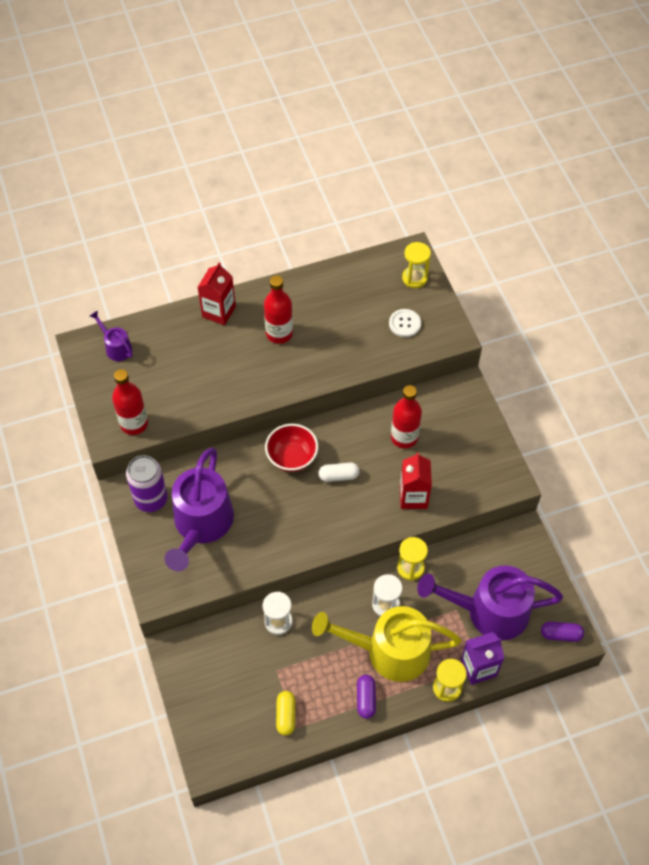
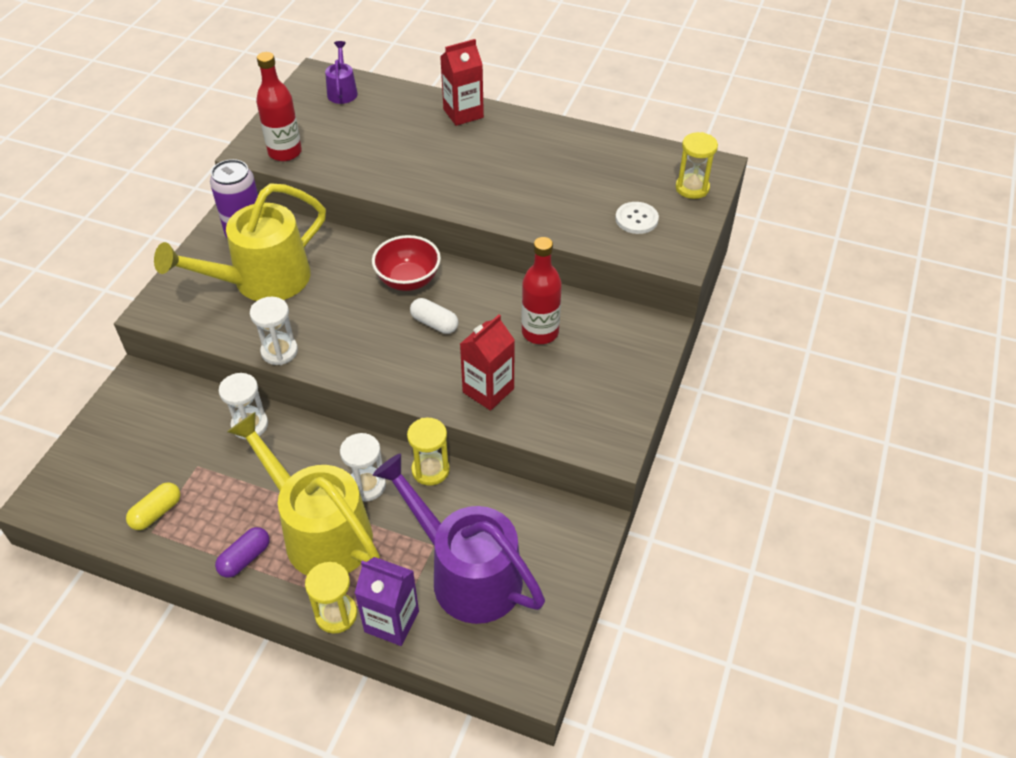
camera: 40 degrees right, 10 degrees down
purple watering can [165,448,234,571] -> yellow watering can [154,183,326,301]
red bottle [264,276,293,344] -> none
purple capsule [541,621,584,642] -> none
none -> white hourglass [250,297,298,365]

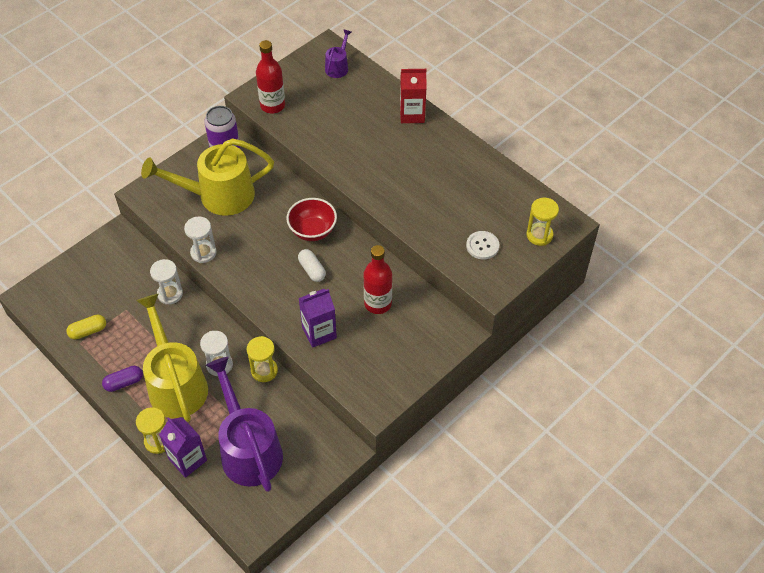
camera: 25 degrees right, 5 degrees up
red carton [460,315,515,411] -> purple carton [299,289,337,348]

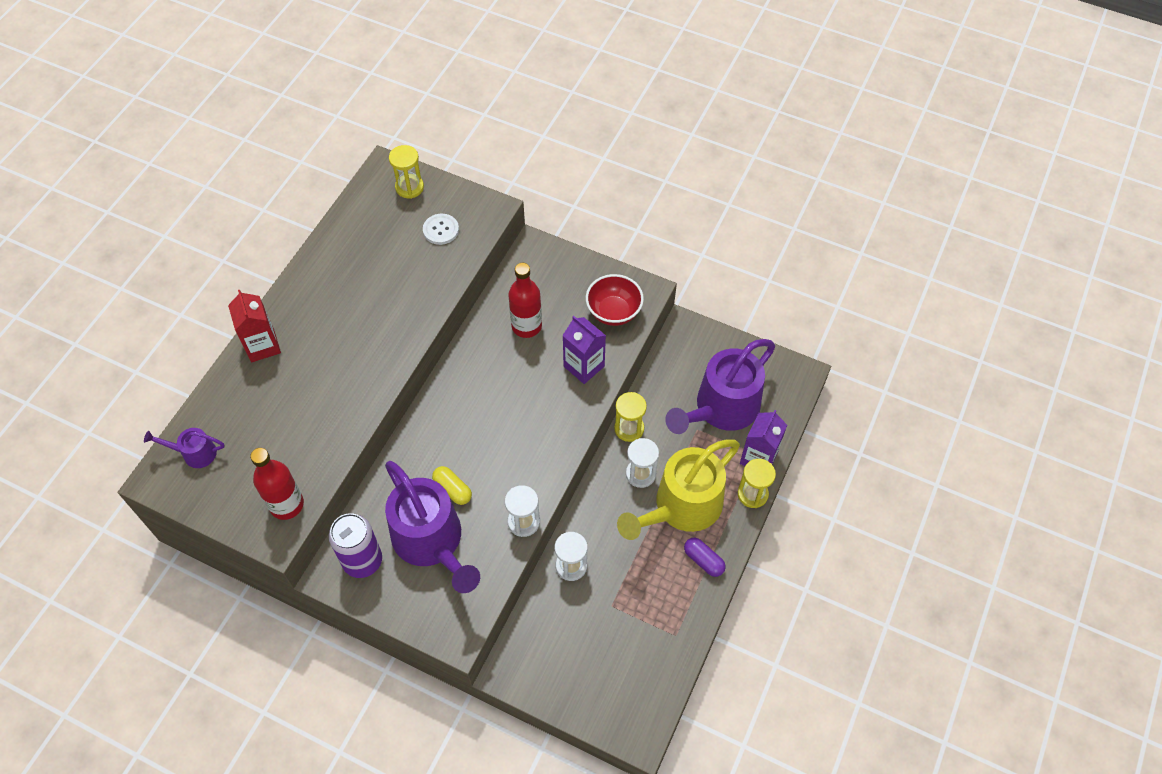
camera: 110 degrees left, 5 degrees up
yellow capsule [66,315,106,340] -> yellow capsule moved to [432,466,472,505]
yellow watering can [141,138,274,216] -> purple watering can [385,461,480,593]
red bowl [287,198,337,241] -> red bowl moved to [586,274,644,326]
white capsule [298,249,326,282] -> none

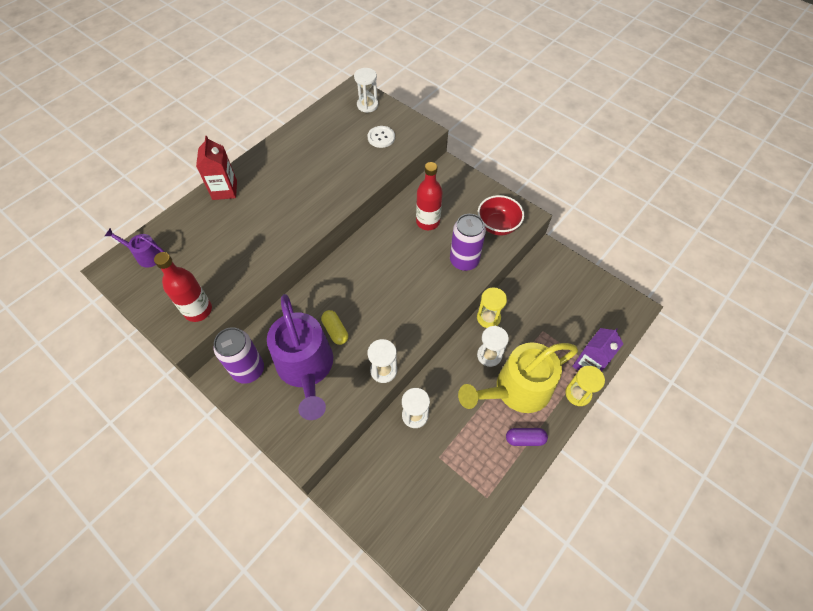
camera: 15 degrees right, 0 degrees up
yellow hourglass [389,145,424,199] -> white hourglass [354,68,378,113]
purple carton [562,316,606,384] -> purple can [450,214,486,271]
purple watering can [665,339,775,434] -> none
purple capsule [684,538,726,577] -> purple capsule turned 60 degrees counterclockwise [506,428,548,446]

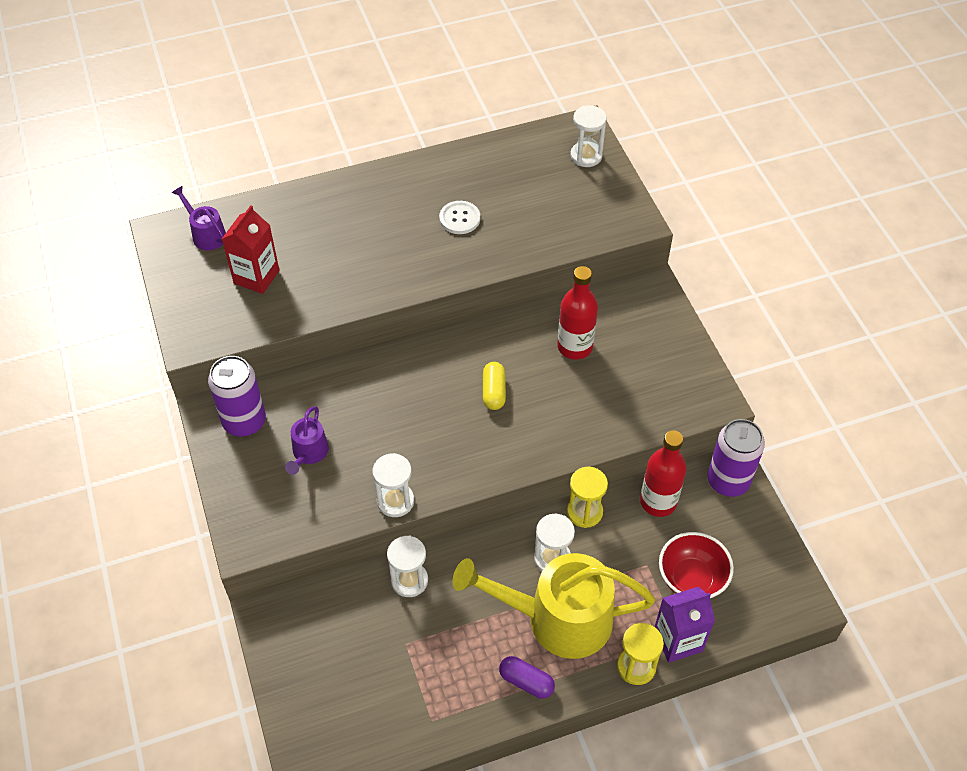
camera: 30 degrees right, 5 degrees down
red bottle [154,252,212,322] -> red bottle moved to [640,430,686,517]
red carton [196,136,237,200] -> red carton moved to [222,205,279,294]
purple watering can [267,294,333,420] -> purple watering can [285,406,329,475], size x0.46
yellow capsule [321,310,348,345] -> yellow capsule moved to [483,362,506,410]
white button [368,126,395,148] -> white button moved to [439,201,480,234]
purple can [450,214,486,271] -> purple can moved to [707,419,765,497]
red bowl [478,195,524,235] -> red bowl moved to [659,532,734,598]

